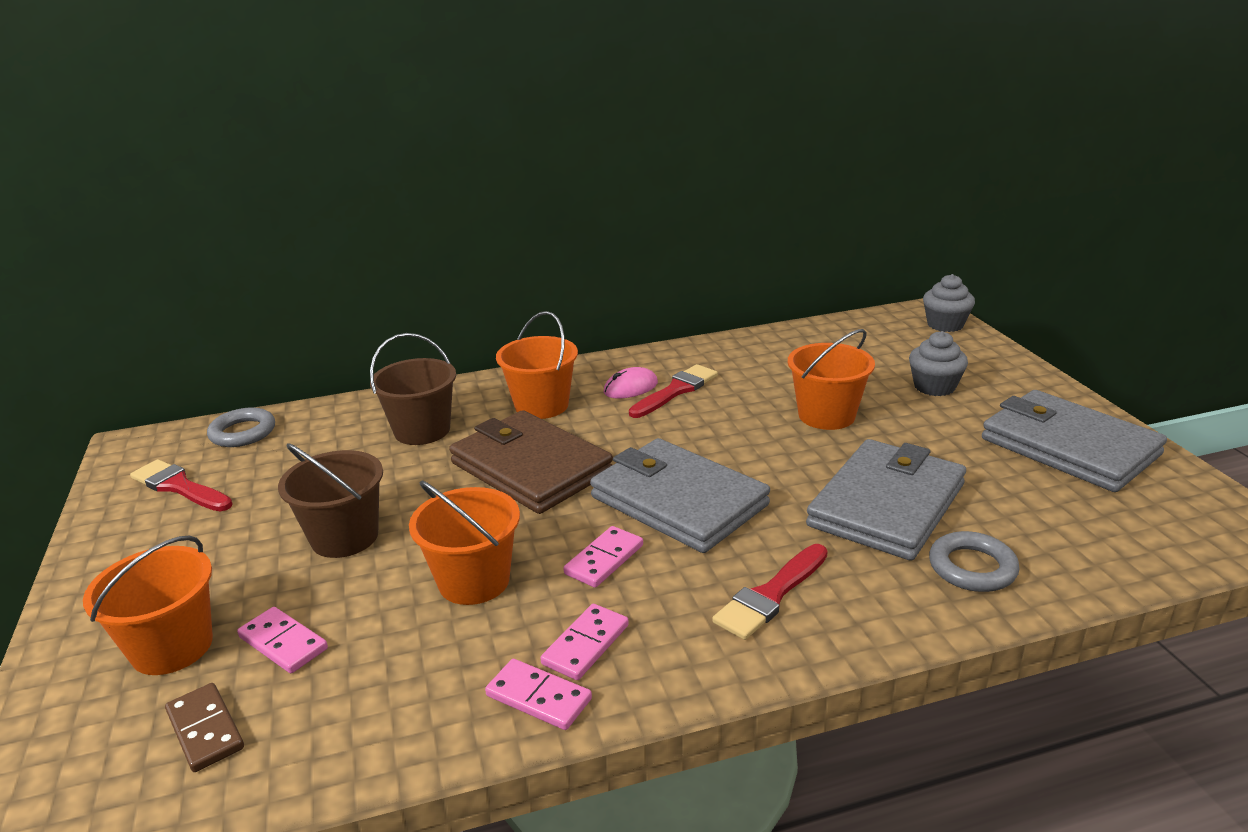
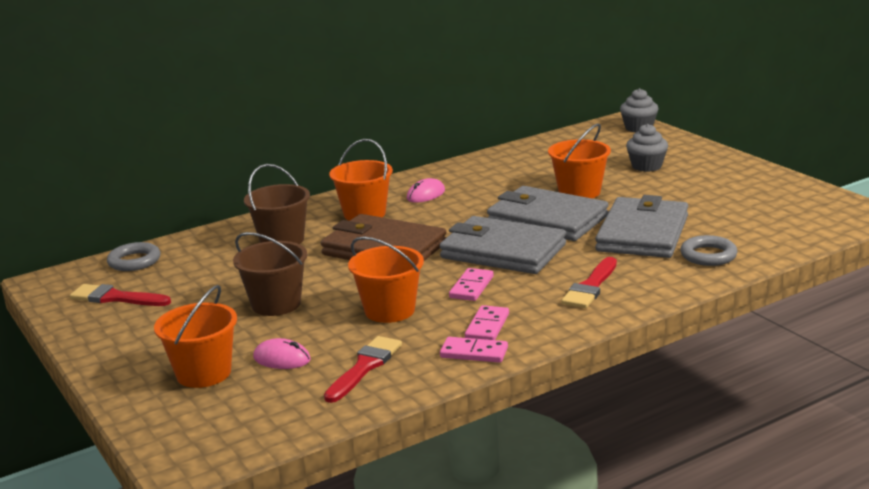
camera: 15 degrees left, 5 degrees down
brown domino [165,683,244,772] -> none
pink domino [237,607,328,673] -> pink mouse [253,338,311,369]
red brush [629,364,718,418] -> red brush moved to [324,336,402,403]
grey wallet [982,390,1167,492] -> grey wallet moved to [487,186,609,241]

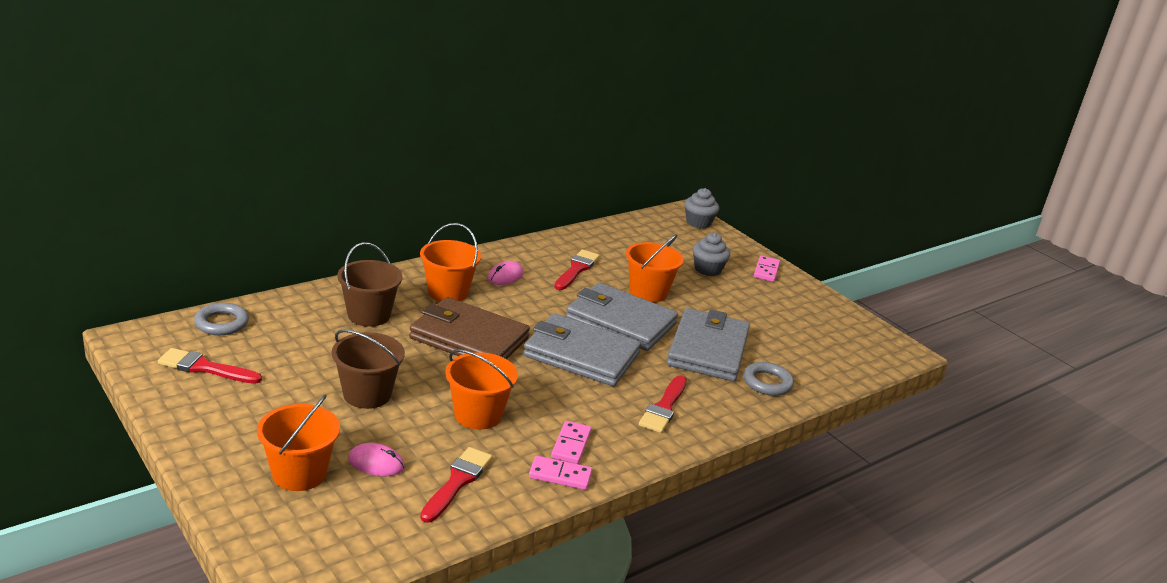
camera: 10 degrees left, 5 degrees up
pink domino [449,268,494,301] -> pink domino moved to [754,256,780,282]
none -> red brush [555,250,600,290]

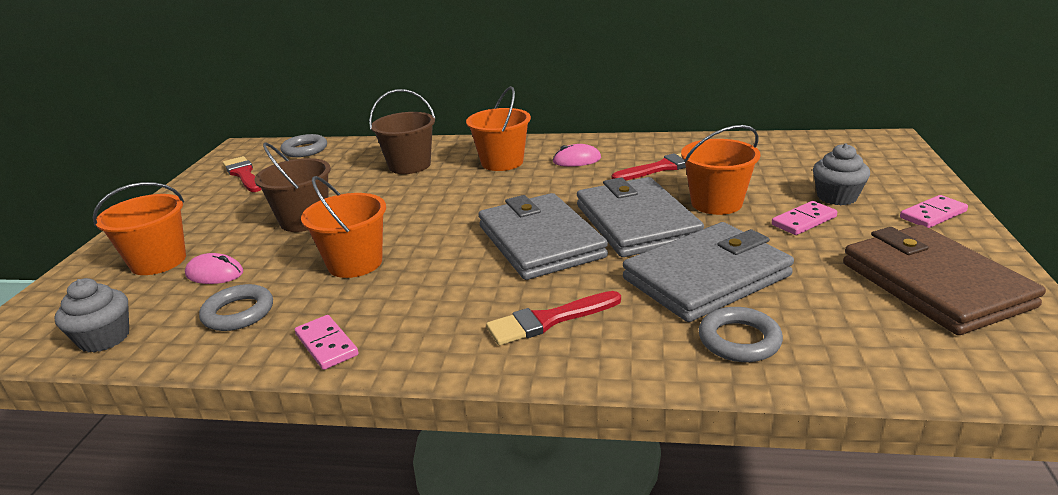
camera: 50 degrees right, 0 degrees up
pink mouse [348,443,405,476] -> pink mouse turned 45 degrees counterclockwise [185,253,243,284]
brown wallet [409,297,530,359] -> brown wallet moved to [843,225,1046,335]
red brush [420,447,492,523] -> grey ring [199,284,273,331]
pink domino [551,421,591,464] -> pink domino moved to [772,201,837,235]
grey cupcake [685,188,719,228] -> grey cupcake moved to [54,278,129,353]

